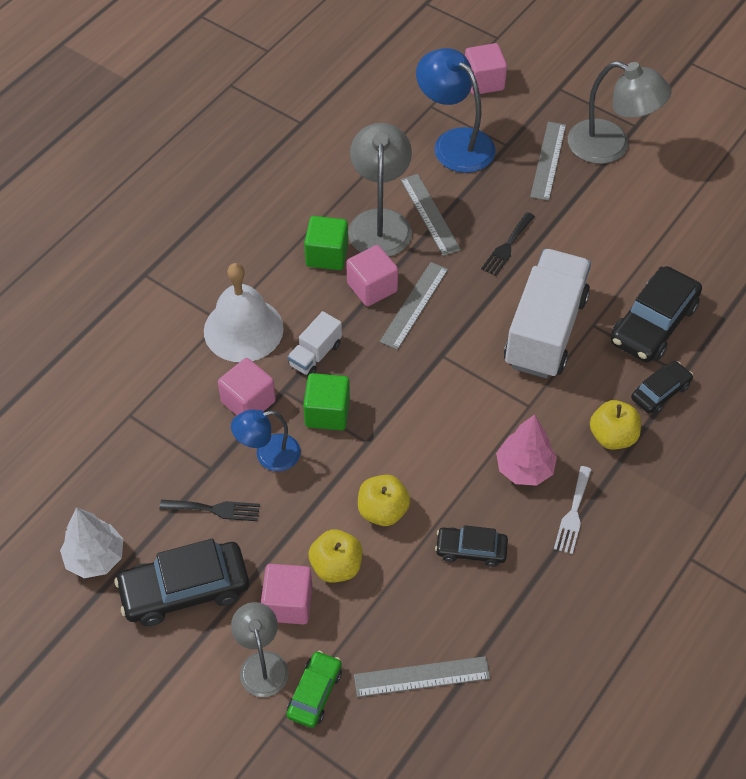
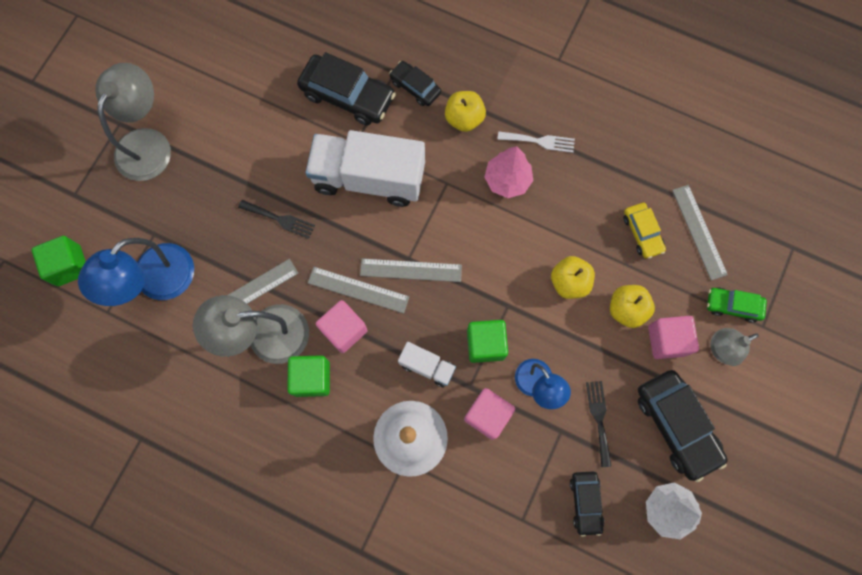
camera: 100 degrees left, 20 degrees up
black car [435,525,508,567] -> black car moved to [570,472,604,537]
pink cube [465,43,507,95] -> green cube [32,236,86,286]
grey ruler [530,122,566,201] -> grey ruler moved to [360,258,462,282]
none -> yellow car [623,203,666,259]

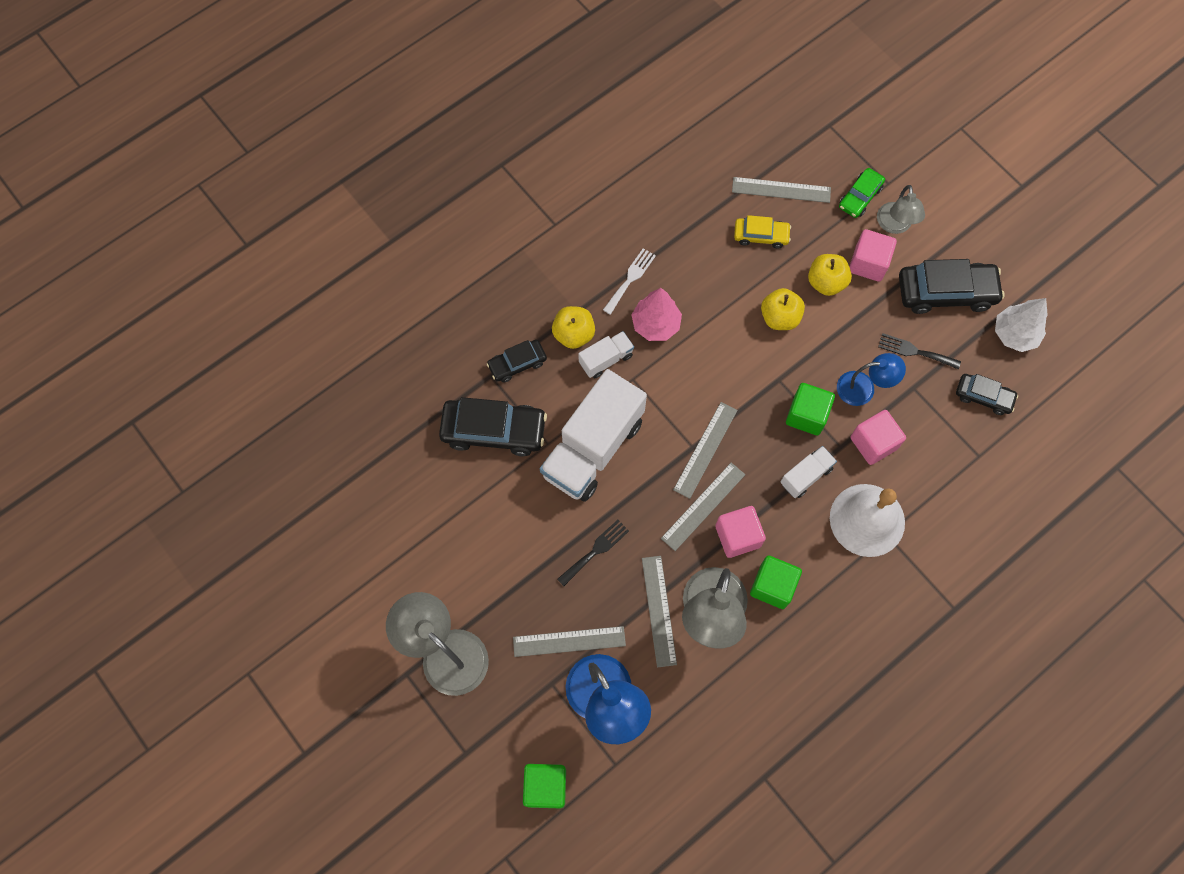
camera: 65 degrees left, 5 degrees down
black car [297,52,396,126] -> black car turned 45 degrees clockwise [439,397,547,456]
none -> grey ruler [513,626,626,657]
none -> white truck [578,331,634,378]

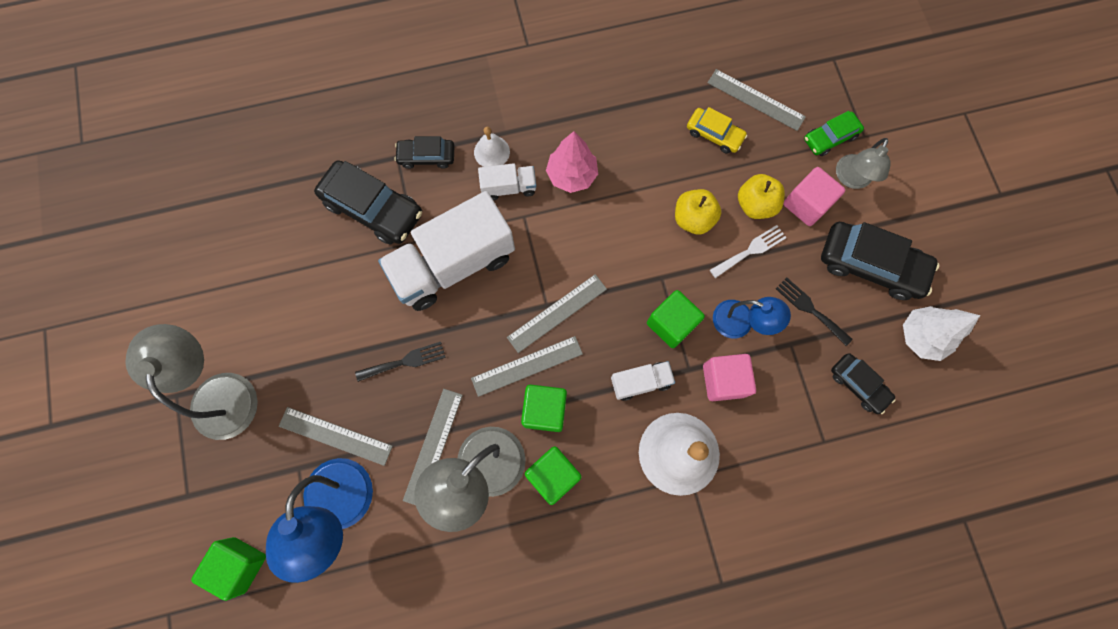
camera: 25 degrees right, 5 degrees up
yellow apple [552,306,595,349] -> white bell [474,127,510,167]
white fork [603,248,656,315] -> white fork moved to [710,225,787,278]
pink cube [715,506,766,558] -> green cube [521,384,567,432]

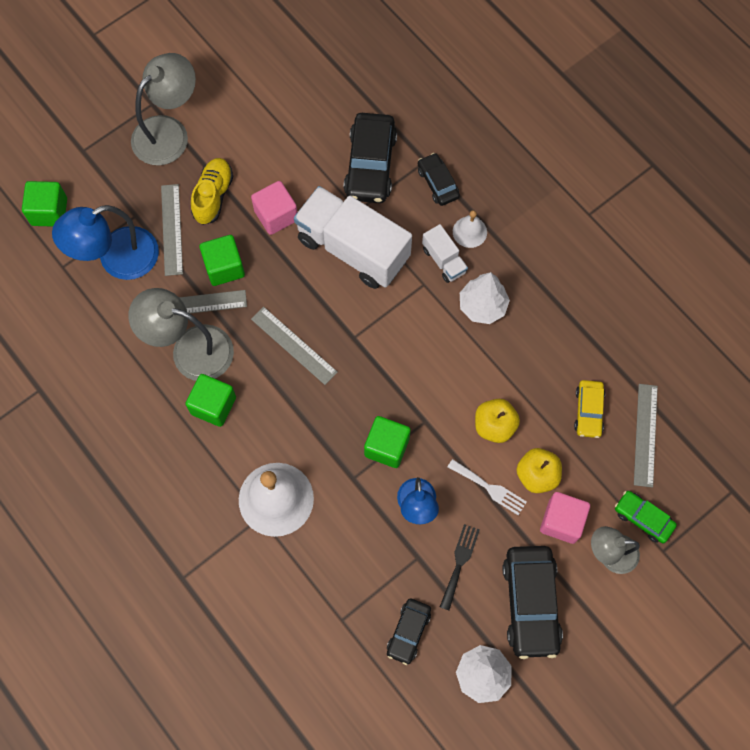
camera: 65 degrees right, 5 degrees down
black fork [355,342,446,382] -> none
grey ruler [507,274,607,353] -> none
green cube [521,384,567,432] -> green cube moved to [199,235,245,286]
pink tree [546,131,598,193] -> white tree [460,272,510,324]
white truck [611,361,675,401] -> none
pink cube [703,354,756,401] -> pink cube moved to [251,181,297,235]
none -> yellow shoe [191,158,234,225]

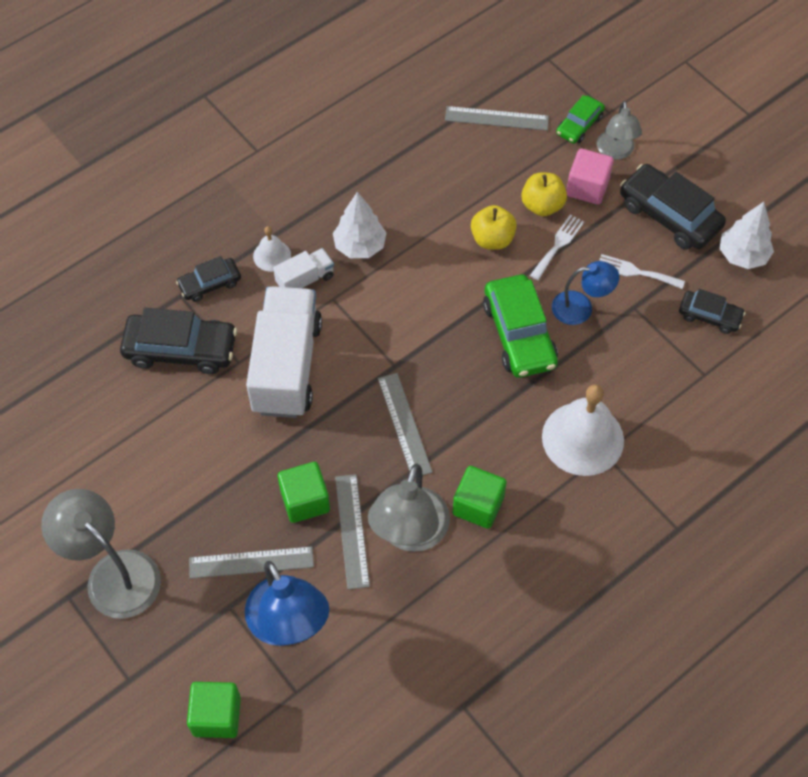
camera: 90 degrees left, 10 degrees down
yellow shoe [191,158,234,225] -> none
pink cube [251,181,297,235] -> none
grey ruler [251,307,338,385] -> grey ruler turned 60 degrees counterclockwise [378,373,432,478]
white truck [294,186,412,289] -> white truck turned 150 degrees clockwise [246,286,322,418]
green cube [364,416,411,468] -> green car [483,274,558,378]
black fork [440,524,480,611] -> white fork [599,254,685,289]
black car [502,546,563,659] -> black car turned 135 degrees counterclockwise [620,164,726,250]
yellow car [574,380,605,438] -> none

